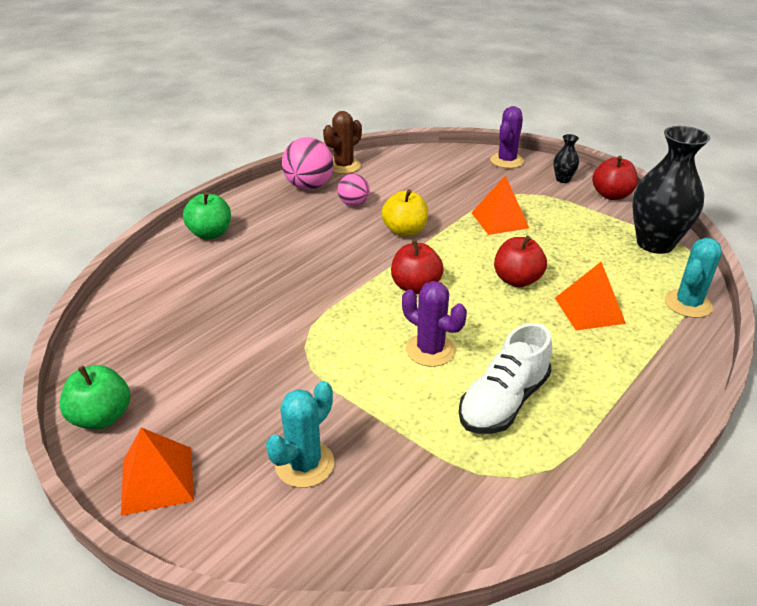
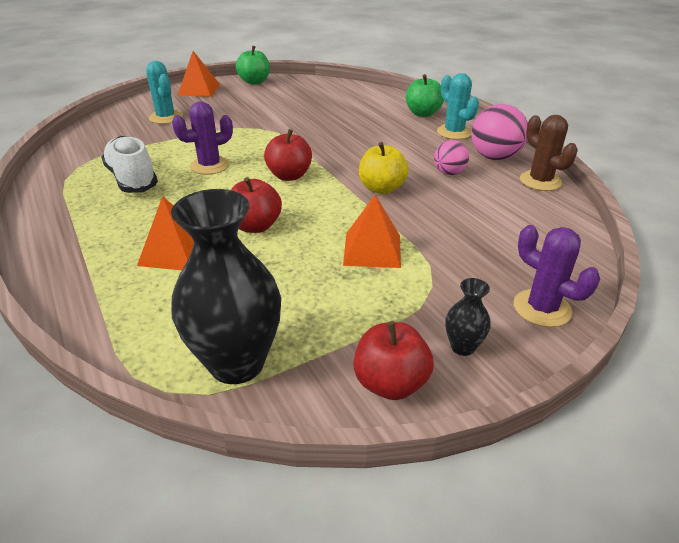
camera: 110 degrees right, 0 degrees up
turquoise cactus [665,238,722,318] -> turquoise cactus moved to [437,73,479,140]

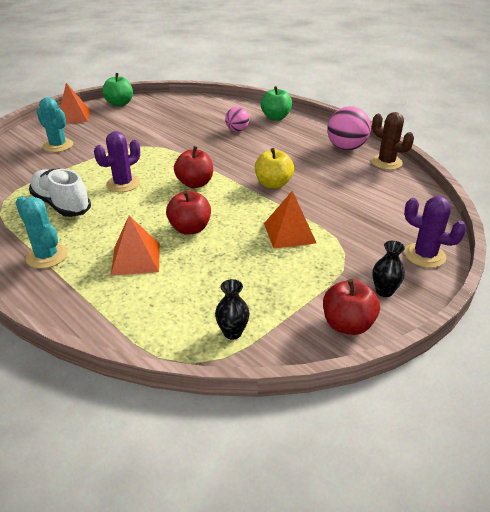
camera: 15 degrees left, 0 degrees up
black vase [171,189,281,384] -> black vase [215,279,250,340], size x0.45
pink ball [434,140,469,175] -> pink ball moved to [225,107,249,132]
turquoise cactus [437,73,479,140] -> turquoise cactus moved to [16,196,68,269]

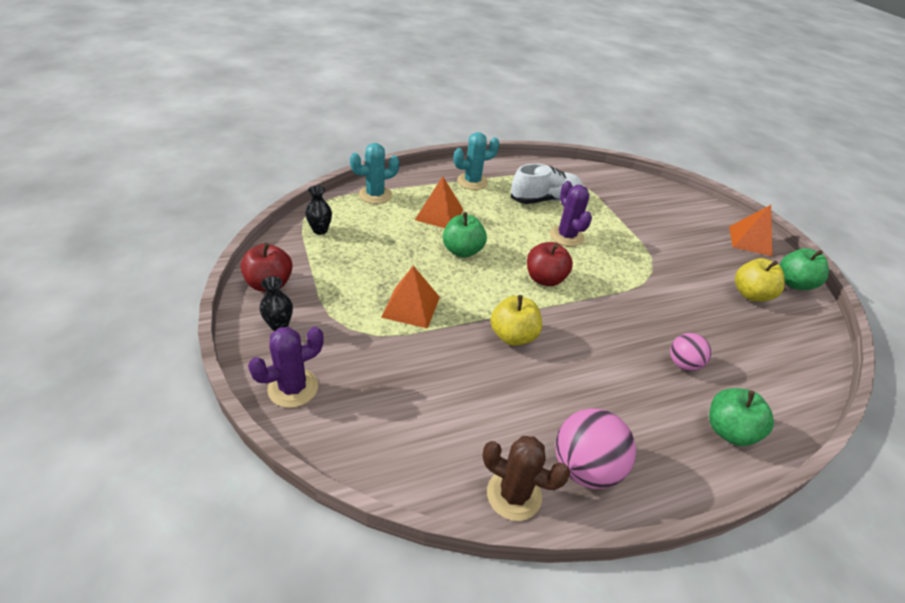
camera: 110 degrees right, 5 degrees up
turquoise cactus [37,97,73,152] -> turquoise cactus moved to [350,143,399,204]
red apple [166,190,211,235] -> green apple [443,212,487,258]
brown cactus [371,112,414,170] -> brown cactus turned 45 degrees clockwise [483,436,570,521]
none -> yellow apple [735,258,785,302]

